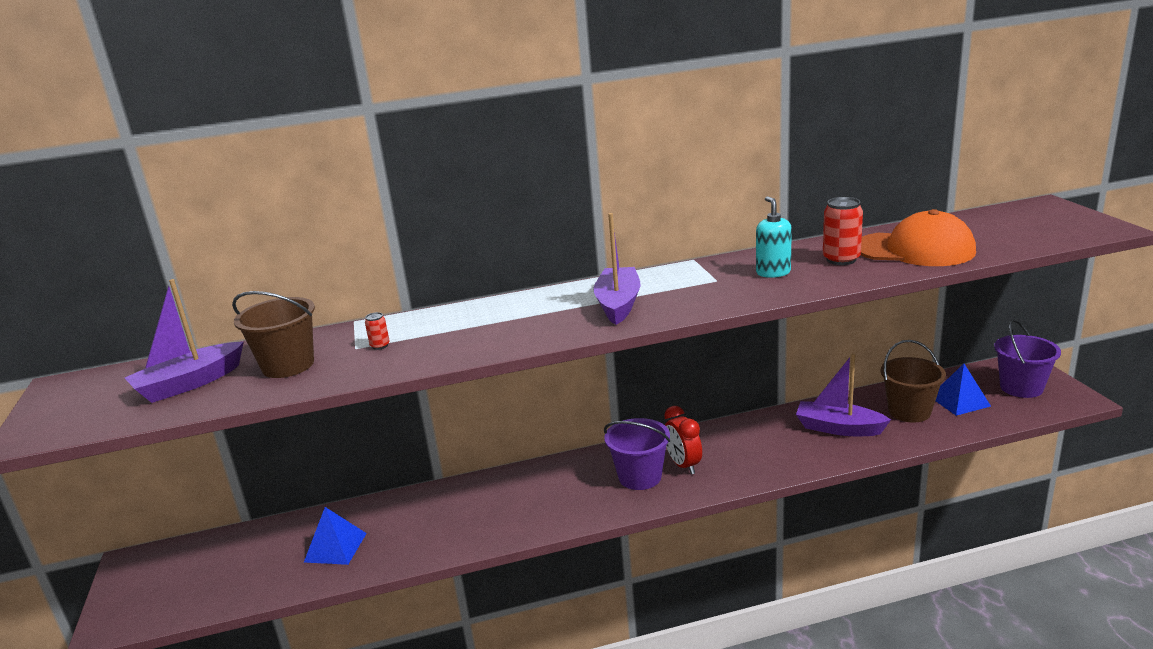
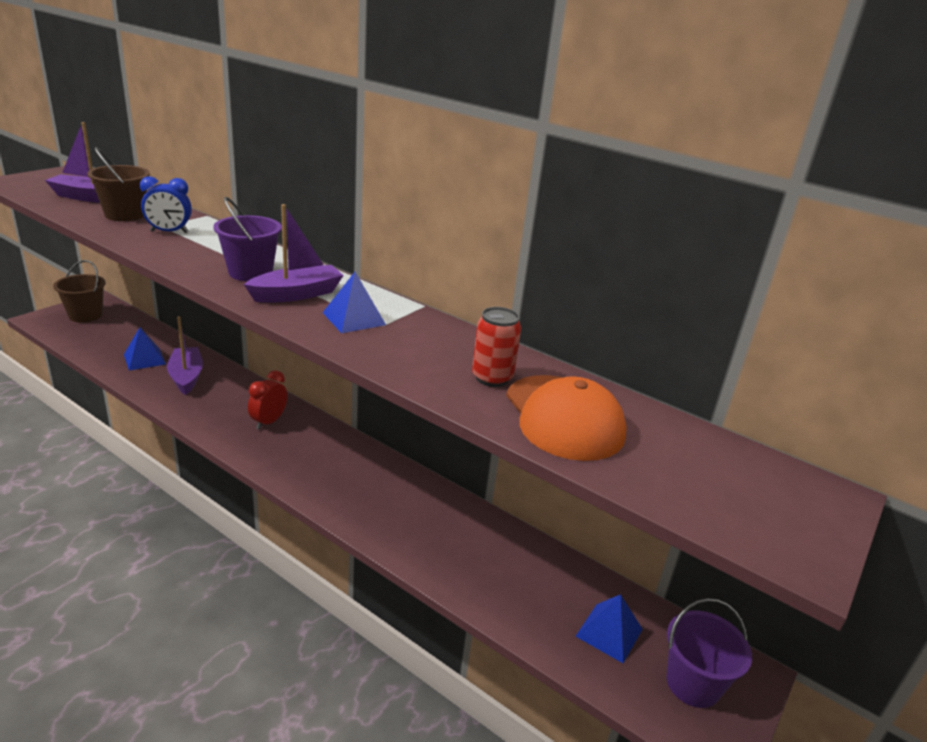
camera: 45 degrees right, 5 degrees up
red can [365,312,390,350] -> blue clock [140,176,192,233]
purple bucket [604,418,670,490] -> purple bucket moved to [213,197,282,281]
red clock [664,406,702,475] -> red clock moved to [248,370,287,430]
turquoise soap dispenser [756,196,792,278] -> none
purple boat [796,353,891,436] -> purple boat moved to [167,316,203,395]
brown bucket [880,340,946,422] -> brown bucket moved to [53,260,106,323]
none -> blue pyramid [322,272,386,333]

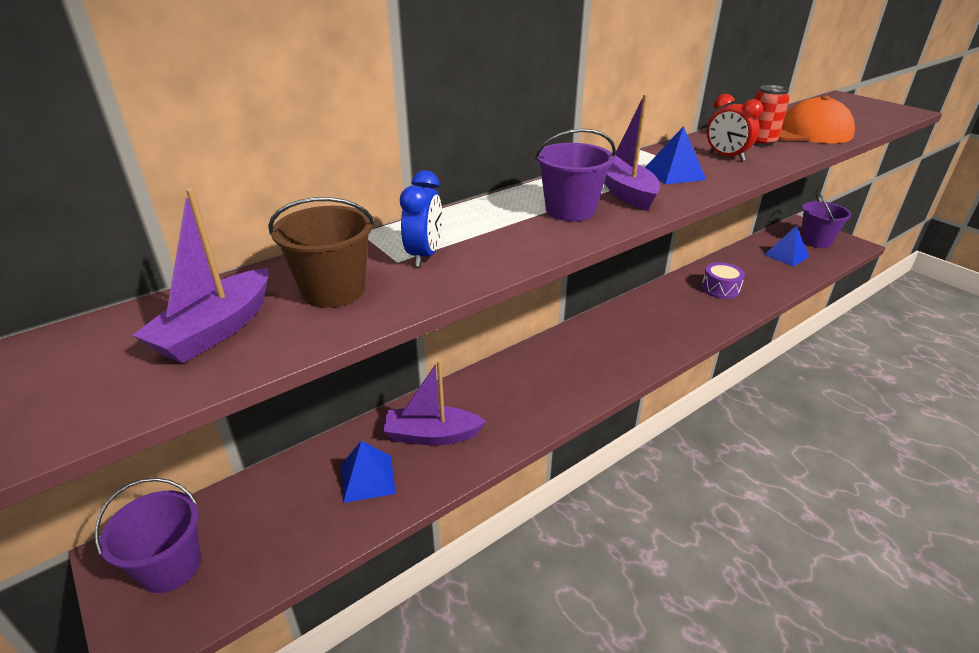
camera: 70 degrees left, 5 degrees up
brown bucket [53,260,106,323] -> purple bucket [95,478,201,593]
red clock [248,370,287,430] -> red clock moved to [707,94,763,161]
none -> purple drum [701,262,745,299]

